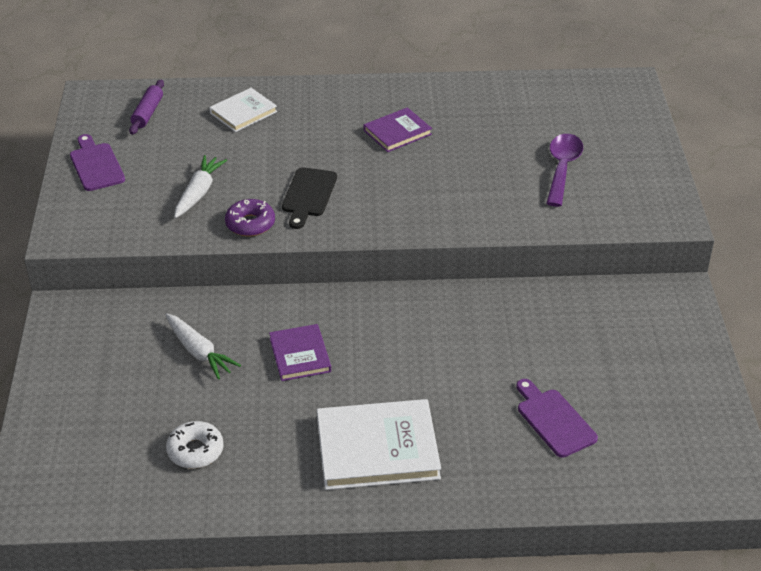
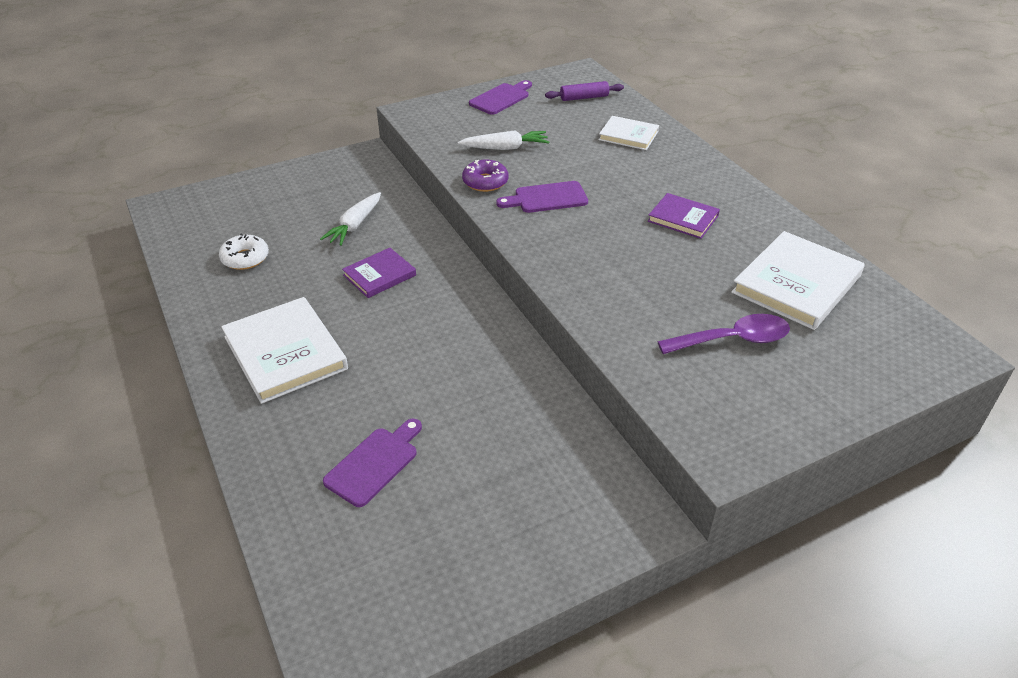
camera: 65 degrees right, 0 degrees up
black cutting board [282,167,337,229] -> purple cutting board [496,181,588,213]
none -> white book [731,231,865,330]

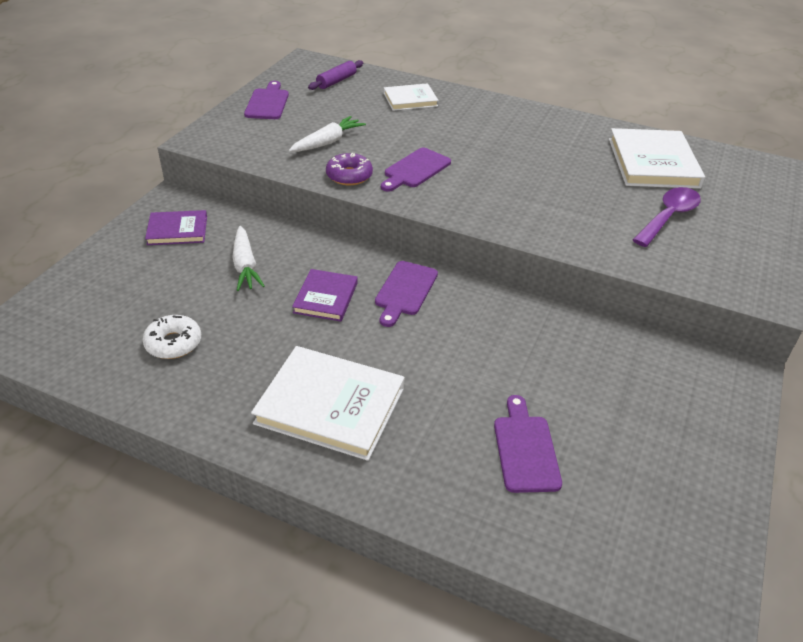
camera: 40 degrees left, 0 degrees up
purple book [648,193,720,239] -> purple book moved to [145,210,207,245]
none -> purple cutting board [375,261,438,327]

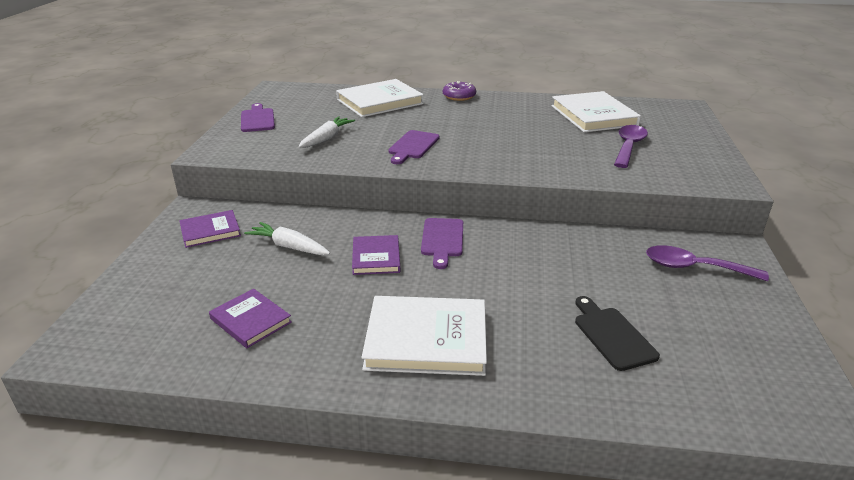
camera: 15 degrees left, 10 degrees down
white donut [143,315,201,359] -> purple book [209,289,292,348]
white carrot [232,226,265,291] -> white carrot turned 150 degrees clockwise [244,222,330,255]
purple rolling pin [308,60,363,90] -> none
purple donut [326,153,373,185] -> purple donut moved to [443,81,476,101]
white book [384,83,439,111] -> white book [336,79,424,117], size x1.73
purple cutting board [494,395,562,493] -> black cutting board [575,296,660,371]
none -> purple spoon [646,245,769,281]

